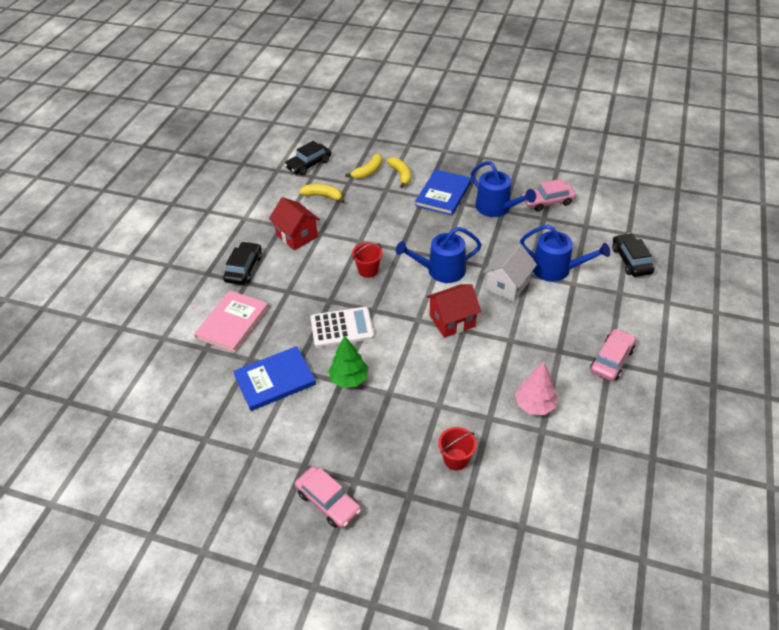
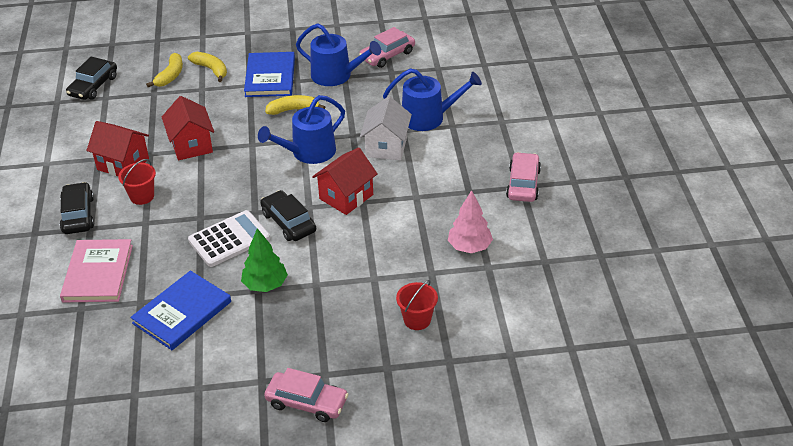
camera: 25 degrees left, 5 degrees down
yellow banana [299,184,344,203] -> yellow banana moved to [265,95,325,115]
red bucket [352,243,383,278] -> red bucket moved to [118,159,156,205]
black car [612,233,654,277] -> black car moved to [260,190,316,241]
none -> red house [162,96,214,160]

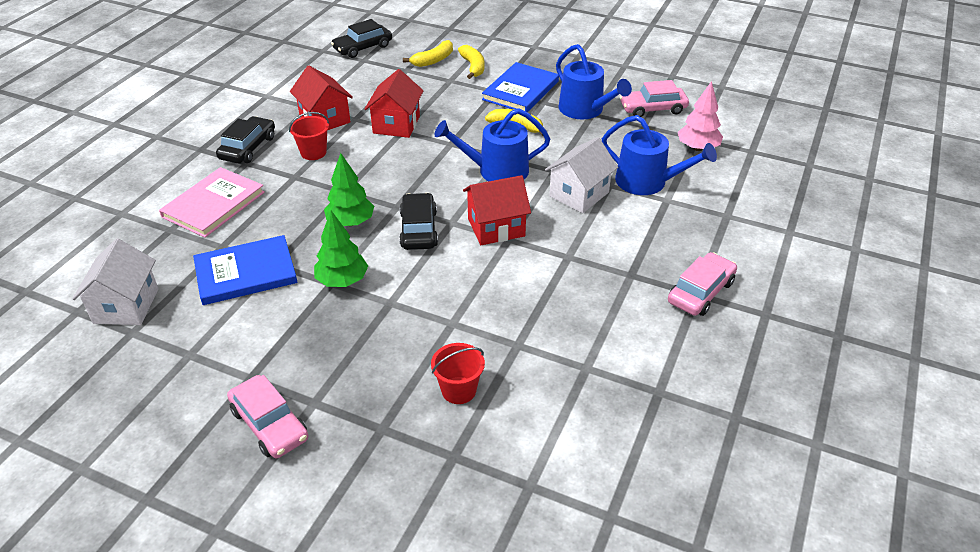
camera: 30 degrees right, 0 degrees up
white calculator [188,210,270,267] -> green tree [324,153,374,226]
pink tree [448,190,493,253] -> pink tree moved to [678,81,723,151]
none -> white house [72,238,158,325]

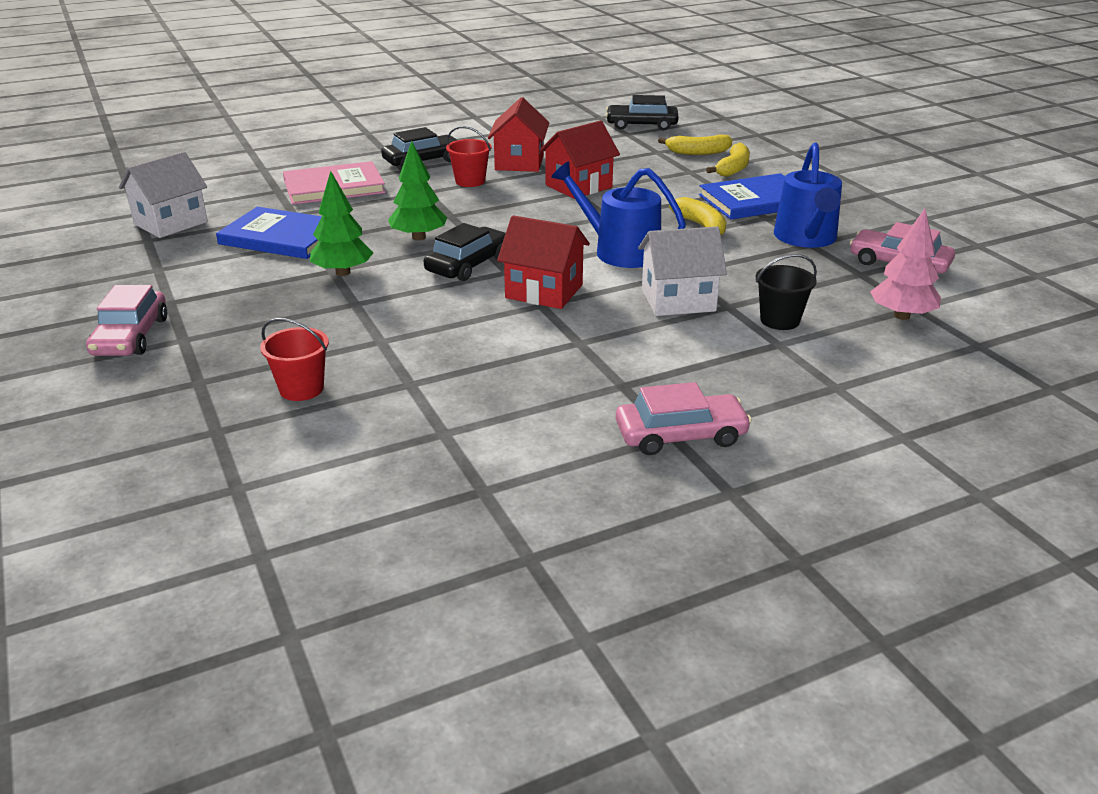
camera: 40 degrees right, 10 degrees down
blue watering can [602,115,717,195] -> black bucket [756,254,817,330]

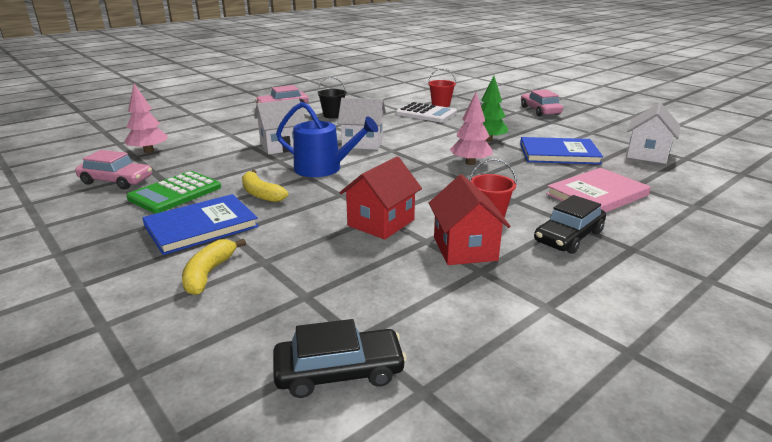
camera: 165 degrees right, 5 degrees down
green tree [388,141,447,241] -> pink tree [450,92,492,165]
black car [424,223,506,281] -> none
red house [497,215,590,309] -> white house [337,98,386,150]
yellow banana [658,134,732,155] -> none
black bucket [756,254,817,330] -> black bucket moved to [317,77,347,119]
blue watering can [774,143,842,248] -> green calculator [126,171,221,214]
none -> white calculator [396,102,457,122]

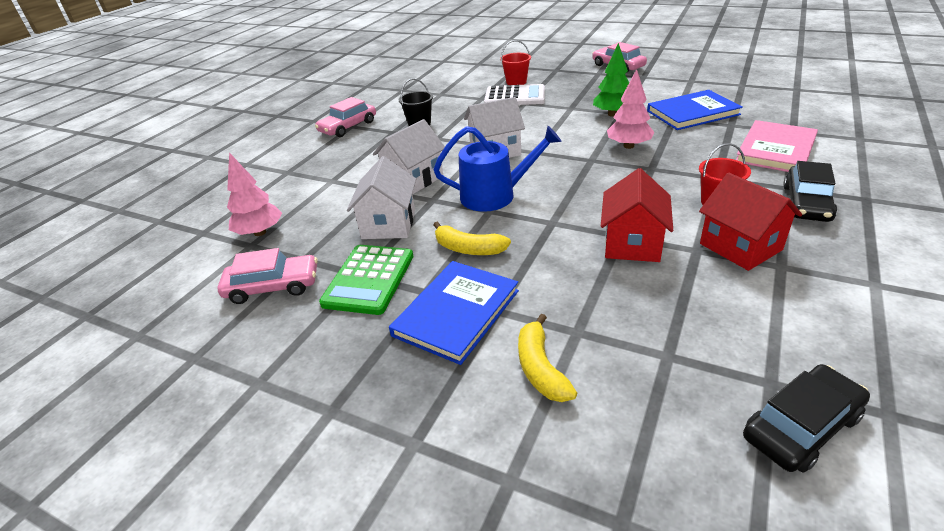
camera: 20 degrees left, 10 degrees up
white house [627,103,680,164] -> white house moved to [347,156,416,239]

